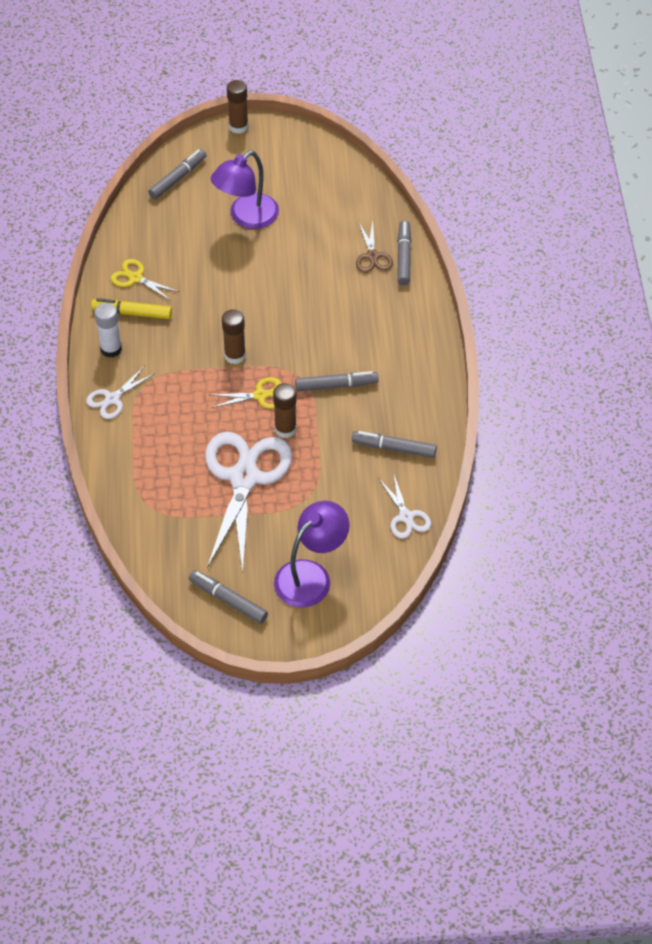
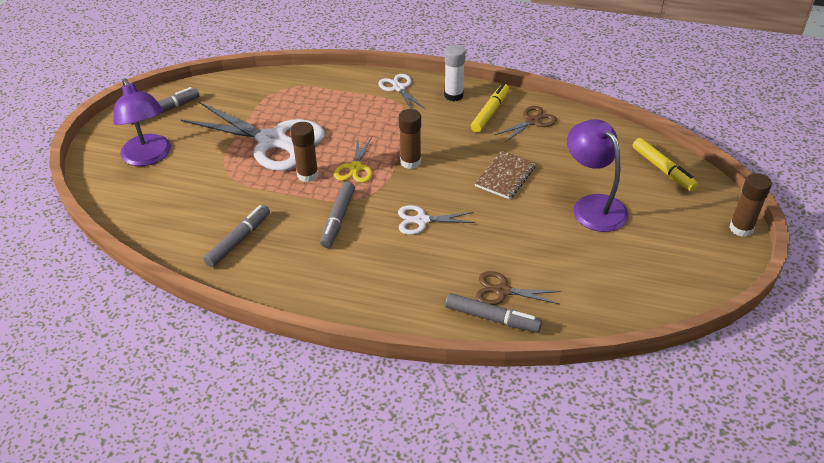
camera: 110 degrees right, 10 degrees down
yellow scissors [111,259,179,301] -> brown scissors [495,106,557,143]
grey marker [148,149,207,199] -> yellow marker [633,138,698,191]
white scissors [379,475,431,539] -> white scissors moved to [398,205,475,235]
none -> brown notebook [474,151,536,199]

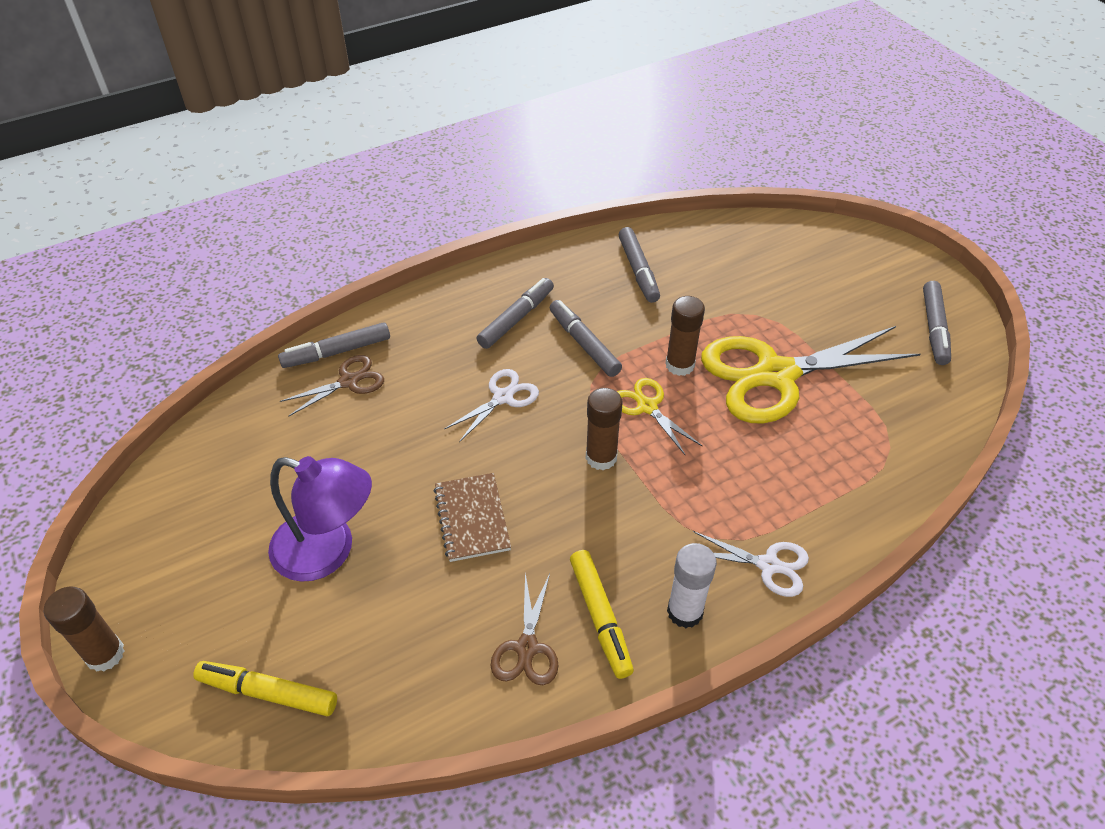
camera: 135 degrees right, 5 degrees up
purple lamp [114,79,171,166] -> none
white scissors [181,102,325,171] -> yellow scissors [701,326,920,424]
none -> grey marker [476,278,554,349]

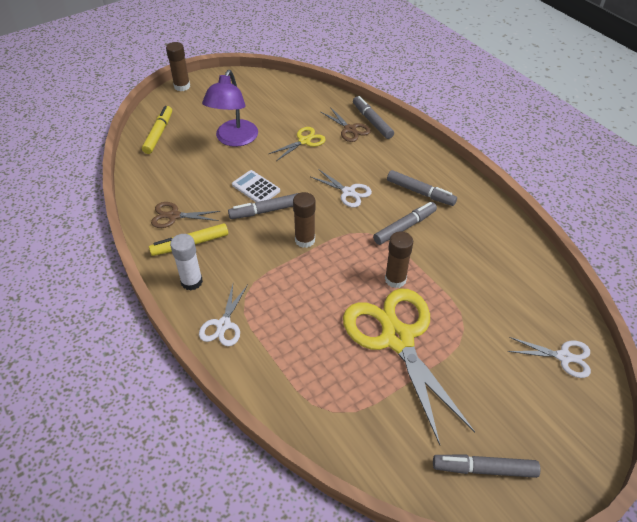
camera: 85 degrees right, 0 degrees up
brown notebook [434,473,511,562] -> white calculator [232,170,280,202]
yellow scissors [617,378,702,456] -> yellow scissors moved to [269,127,326,161]
grey marker [619,227,660,303] -> grey marker moved to [228,193,298,219]
none -> white scissors [508,337,591,378]

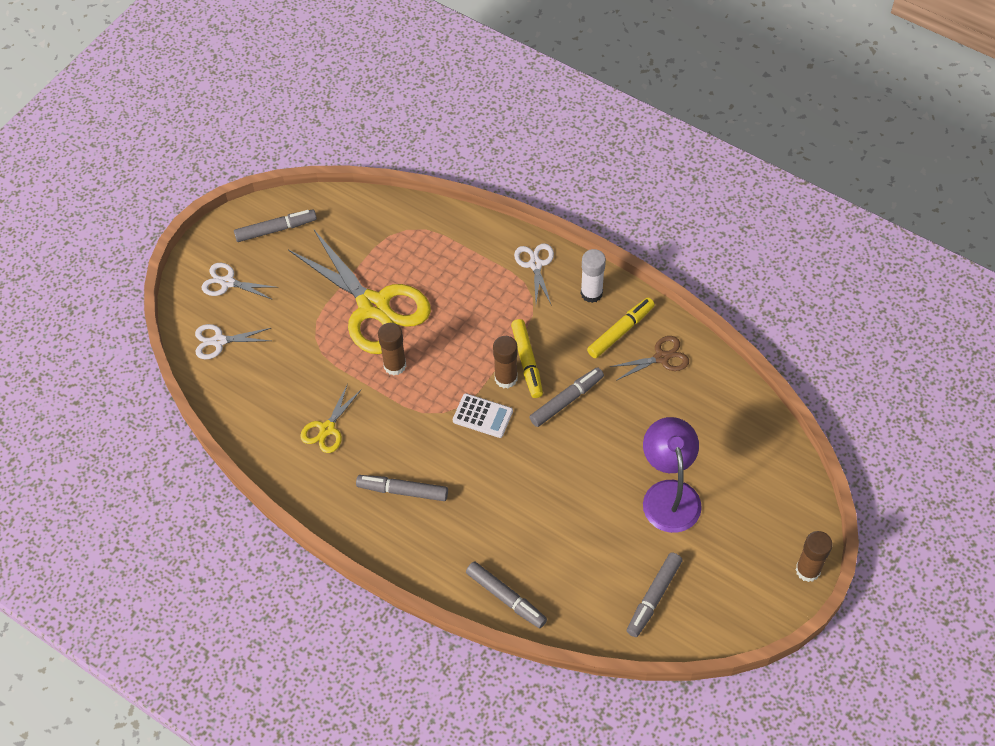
camera: 160 degrees right, 10 degrees up
yellow marker [142,106,172,154] -> yellow marker moved to [511,319,543,398]
white calculator [232,170,280,202] -> white calculator moved to [453,393,513,438]
yellow scissors [269,127,326,161] -> yellow scissors moved to [300,383,362,453]
white scissors [311,169,372,207] -> white scissors moved to [202,263,279,300]
brown scissors [321,107,371,142] -> none
grey marker [373,202,437,245] -> grey marker moved to [627,552,682,637]

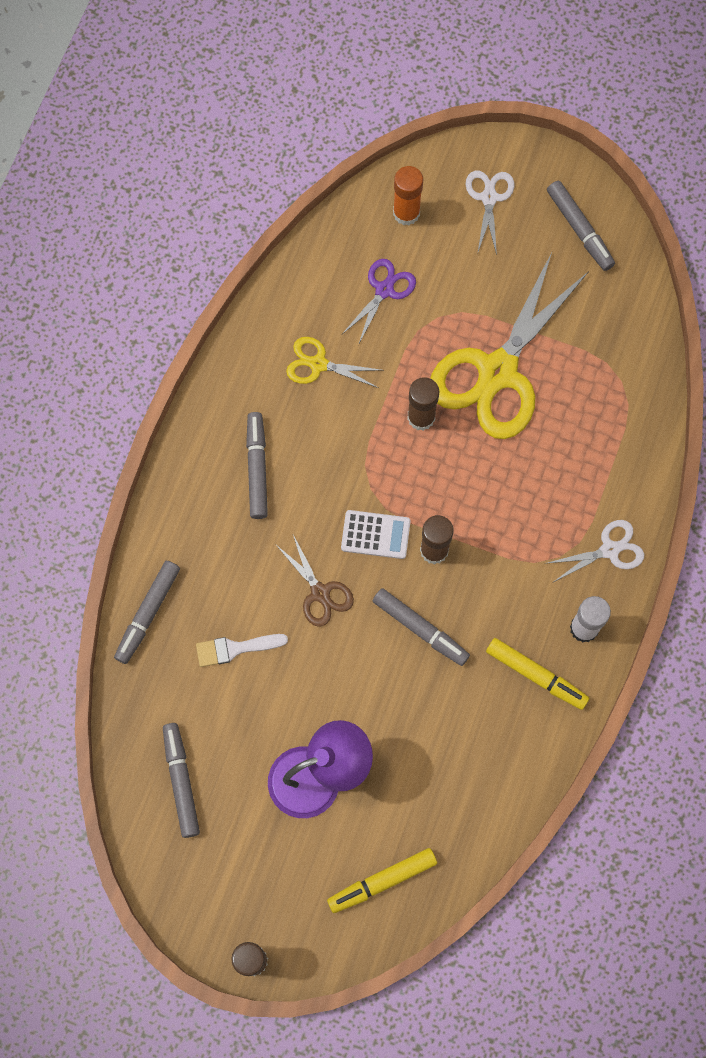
camera: 75 degrees right, 15 degrees up
white scissors [195,324,271,359] -> orange glue stick [393,166,423,225]
white calculator [453,393,513,438] -> white calculator turned 90 degrees counterclockwise [341,510,411,559]
yellow marker [511,319,543,398] -> yellow marker moved to [327,848,437,913]
brown scissors [610,336,689,381] -> brown scissors moved to [276,535,354,627]
grey marker [627,552,682,637] -> grey marker turned 60 degrees clockwise [163,723,200,838]
none -> white brush [196,634,288,667]
none -> purple scissors [342,259,416,345]

